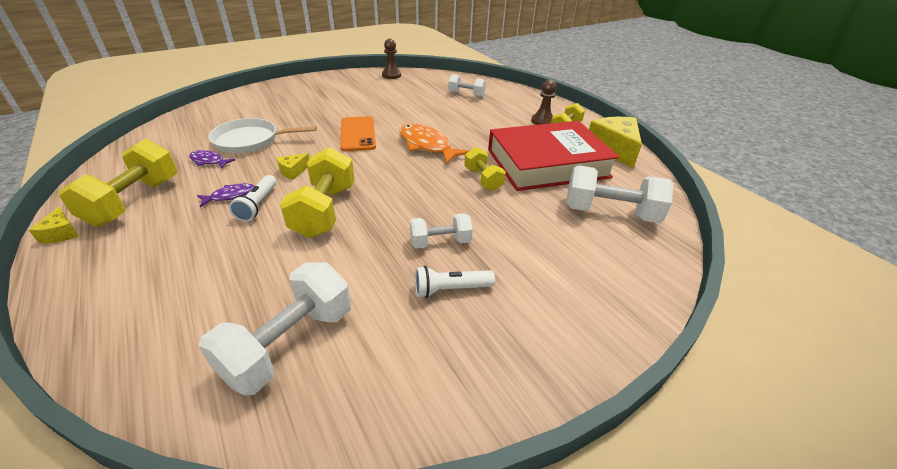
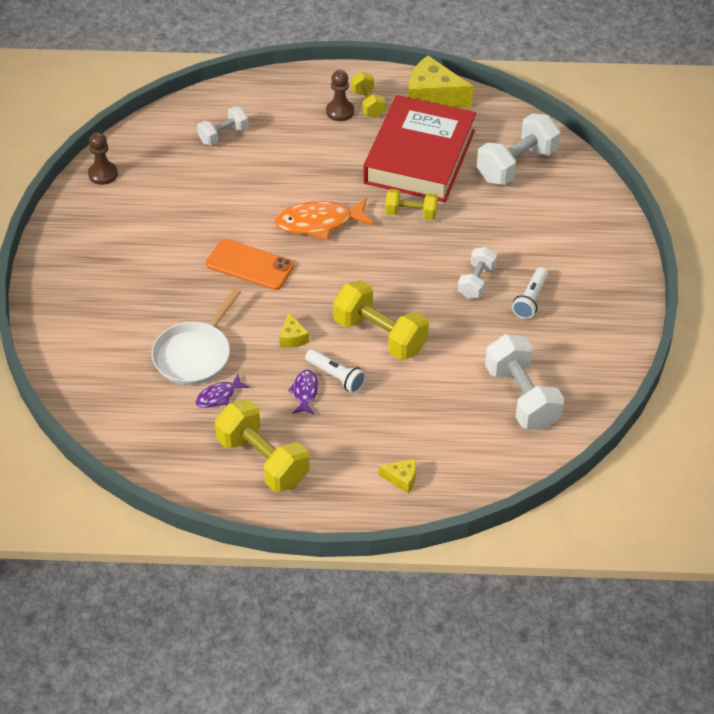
camera: 55 degrees left, 10 degrees up
yellow cheese [29,207,78,244] -> yellow cheese moved to [379,459,416,493]

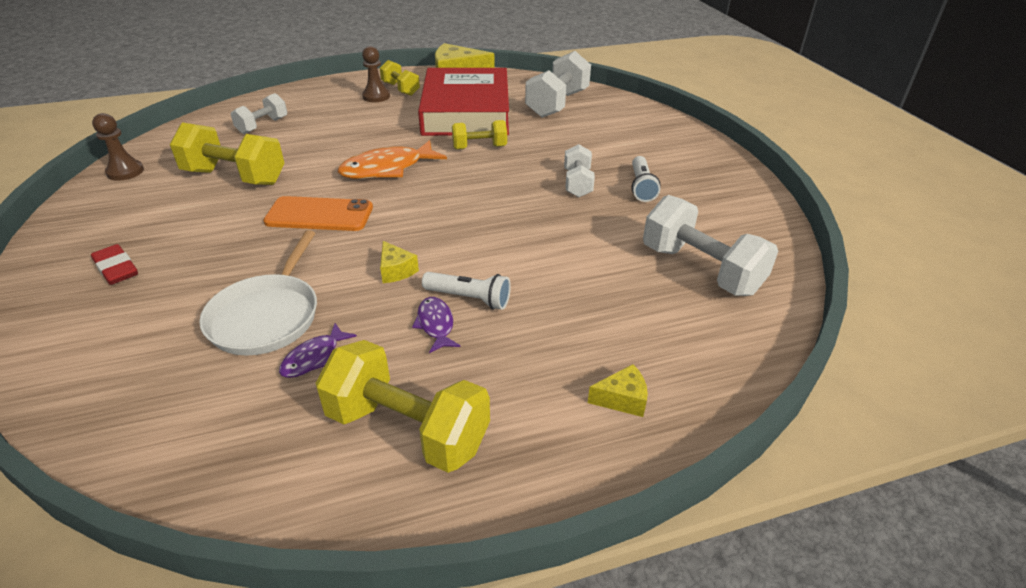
camera: 20 degrees left, 10 degrees down
yellow dumbbell [333,280,429,360] -> yellow dumbbell moved to [170,122,284,185]
none -> red eraser [91,244,138,285]

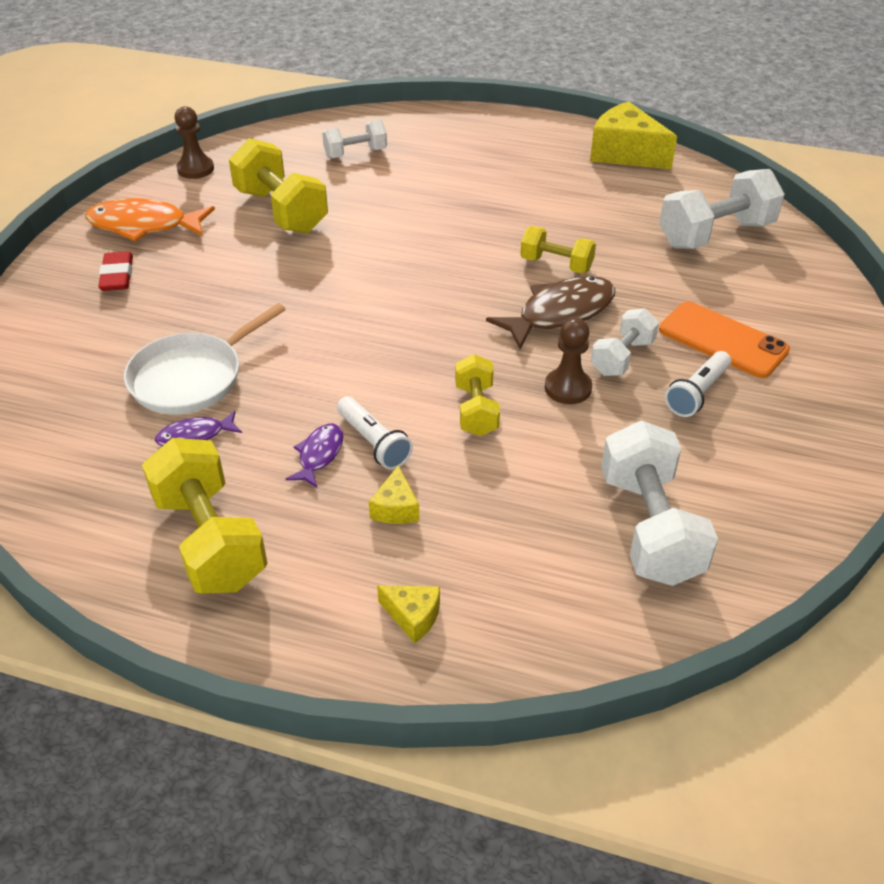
camera: 35 degrees right, 5 degrees up
orange phone [263,196,373,231] -> orange phone moved to [659,301,790,378]
orange fish [338,140,447,179] -> orange fish moved to [85,198,215,242]
brown pawn [362,46,390,102] -> brown pawn moved to [545,318,592,404]
yellow dumbbell [380,60,420,96] -> yellow dumbbell moved to [455,354,500,436]
yellow cheese [380,241,419,283] -> yellow cheese moved to [369,465,419,524]
red book [418,68,509,136] -> none
none -> brown fish [486,276,615,349]

